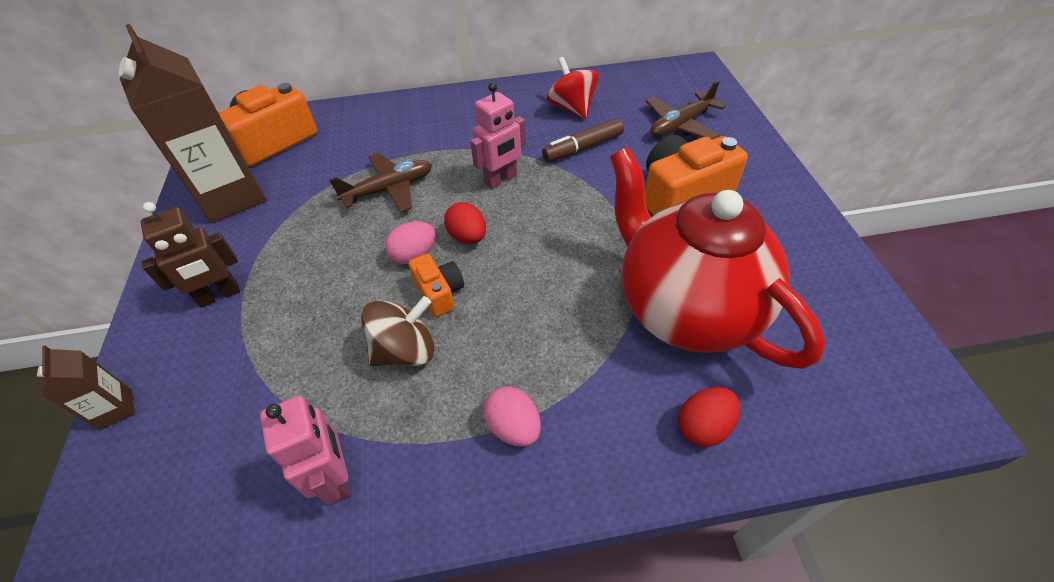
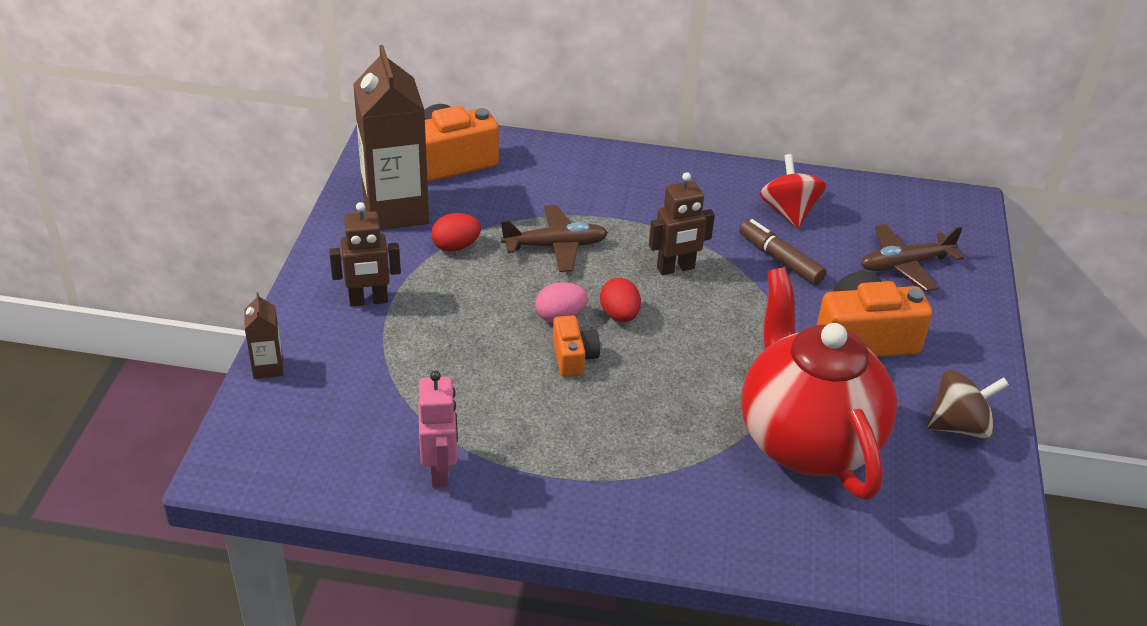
camera: 15 degrees right, 10 degrees down
brown spinning top [361,296,434,367] -> brown spinning top moved to [927,370,1009,439]
pink robot [470,82,526,189] -> brown robot [649,172,715,275]
pink egg [483,386,541,447] -> none
brown marker [542,118,624,162] -> brown marker turned 60 degrees clockwise [739,219,826,285]
red egg [678,387,740,447] -> red egg moved to [431,213,481,252]

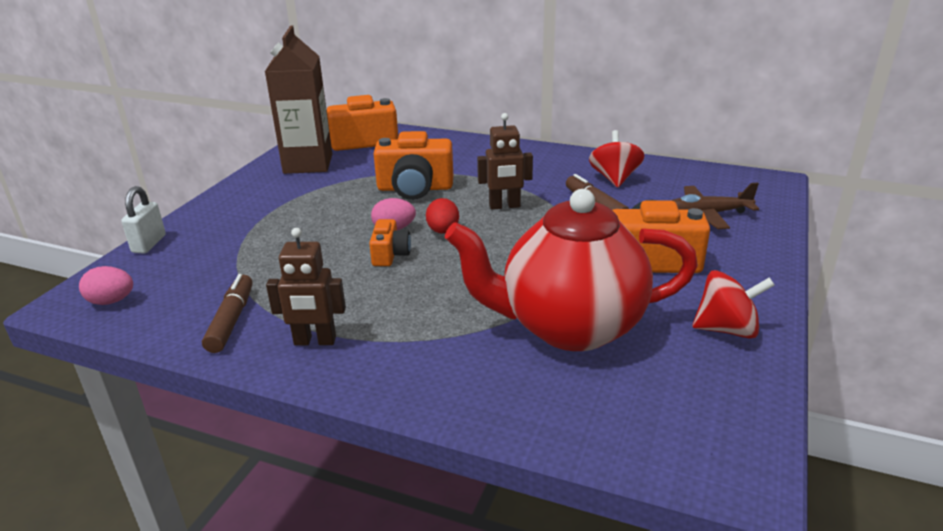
camera: 15 degrees right, 10 degrees down
brown carton [244,292,283,379] -> white padlock [121,186,166,253]
brown robot [329,202,401,306] -> brown robot moved to [266,228,346,345]
pink robot [418,371,458,488] -> brown marker [202,274,253,353]
red egg [431,213,481,252] -> none
brown plane [501,205,608,272] -> orange camera [374,131,453,200]
red teapot [741,268,897,500] -> red teapot turned 90 degrees counterclockwise [445,189,698,351]
brown spinning top [927,370,1009,439] -> red spinning top [692,270,775,339]
none -> pink egg [79,266,133,305]

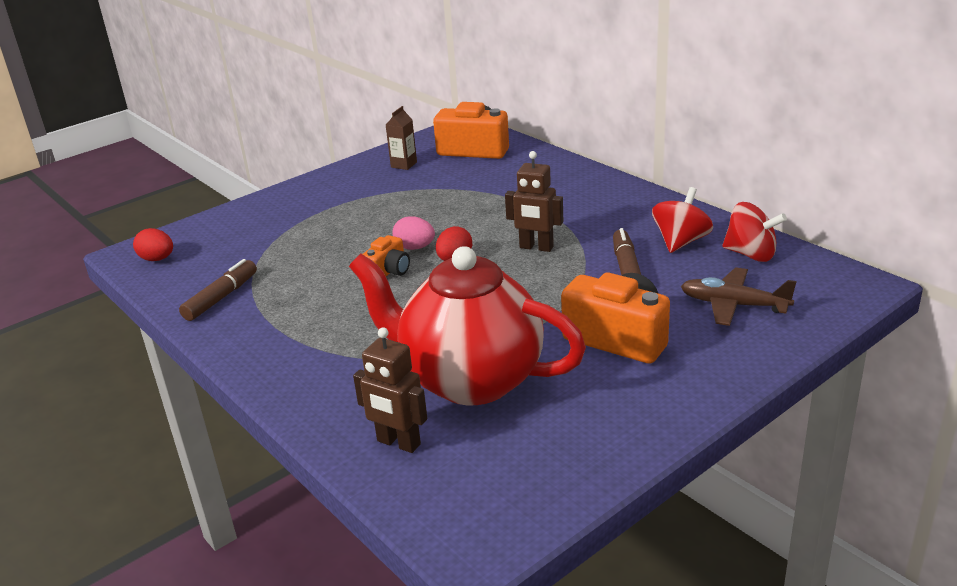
camera: 30 degrees right, 0 degrees up
pink egg [79,266,133,305] -> red egg [133,228,173,261]
white padlock [121,186,166,253] -> none
brown carton [265,26,332,174] -> brown carton [386,106,417,170], size x0.44
brown robot [266,228,346,345] -> brown robot moved to [353,327,427,453]
orange camera [374,131,453,200] -> none
red spinning top [692,270,775,339] -> red spinning top moved to [722,202,787,262]

